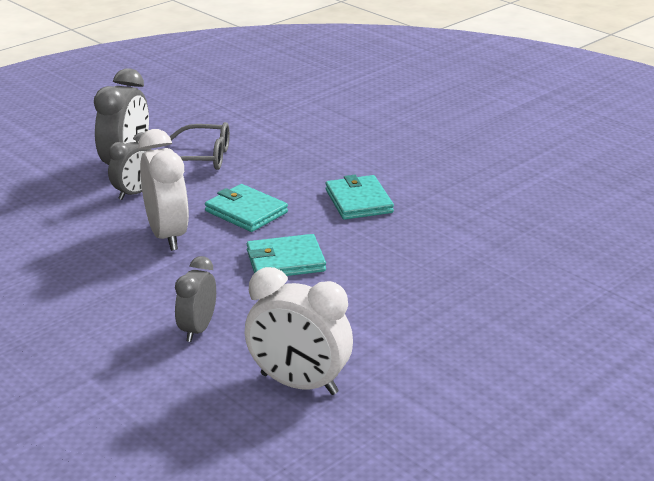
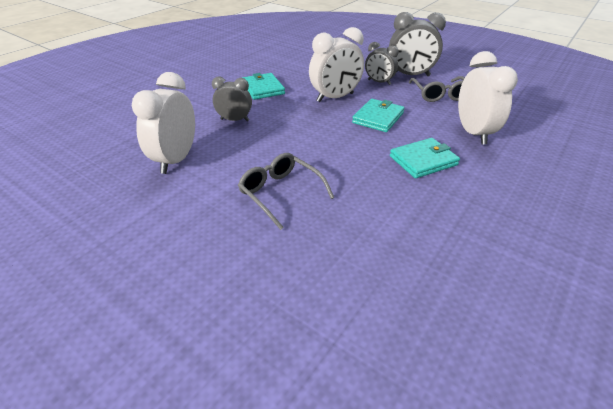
camera: 80 degrees right, 10 degrees up
turquoise wallet [247,234,326,276] -> turquoise wallet moved to [242,73,285,100]
none -> grey glasses [238,153,334,230]
none -> white clock [458,51,518,145]

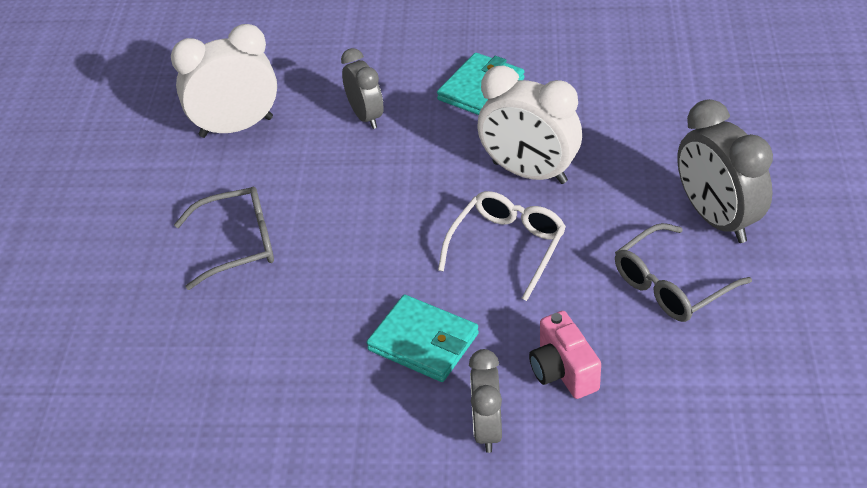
camera: 60 degrees right, 5 degrees up
grey glasses [238,153,334,230] -> grey glasses turned 60 degrees clockwise [174,187,274,290]
turquoise wallet [352,99,405,132] -> white glasses [438,191,566,301]
grey clock [365,42,399,85] -> grey clock moved to [469,349,502,453]
white clock [458,51,518,145] -> pink camera [529,311,601,399]

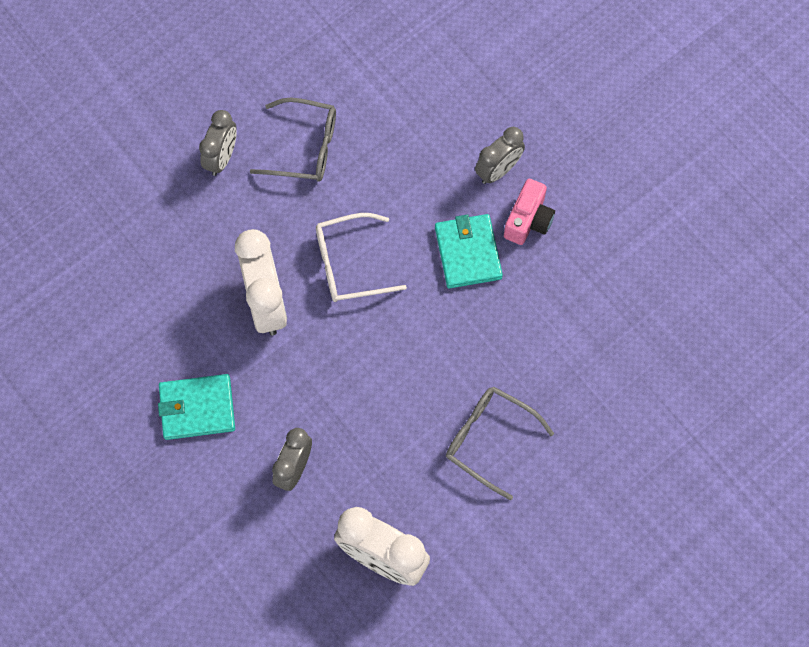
camera: 135 degrees left, 25 degrees up
pink camera [529,311,601,399] -> pink camera moved to [504,179,555,245]
grey clock [677,99,773,243] -> grey clock [199,110,237,176], size x0.62

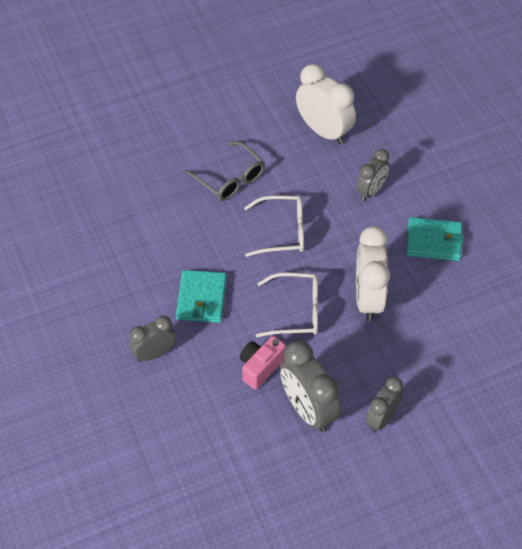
camera: 165 degrees left, 15 degrees down
grey glasses [250,98,336,182] -> grey clock [280,341,341,432]
pink camera [504,179,555,245] -> pink camera moved to [240,336,286,389]
none -> white glasses [244,196,304,257]

